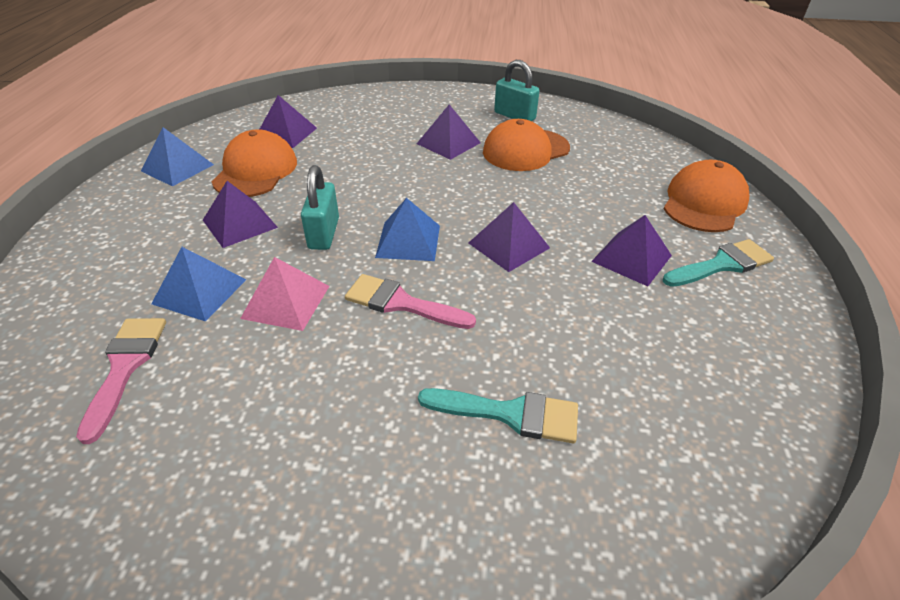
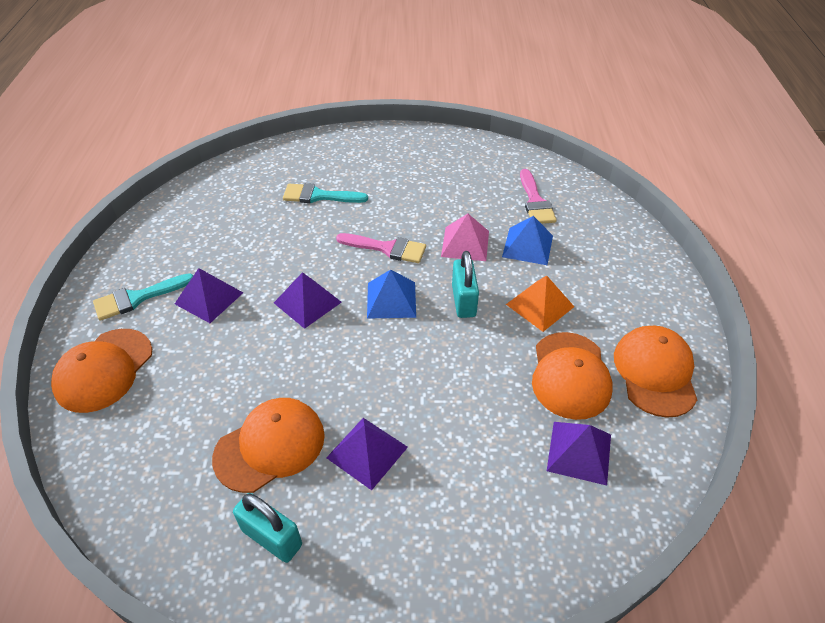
camera: 175 degrees right, 5 degrees up
blue pyramid [141,127,214,187] -> orange cap [614,325,697,418]
purple pyramid [203,181,278,248] -> orange pyramid [506,275,574,332]

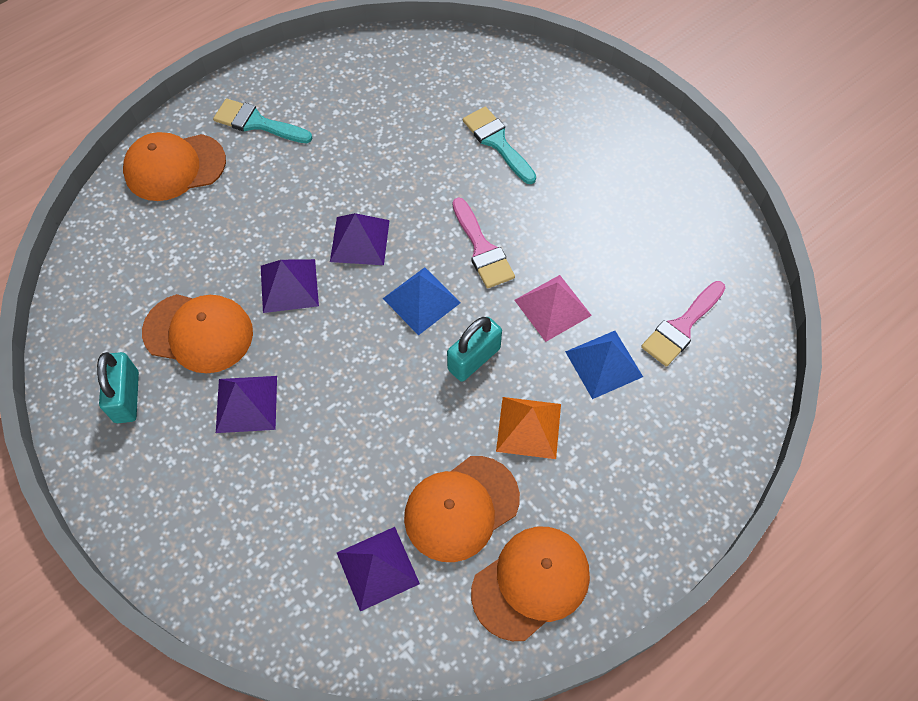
camera: 50 degrees right, 15 degrees up
purple pyramid [175,268,243,323] -> purple pyramid moved to [261,259,319,313]

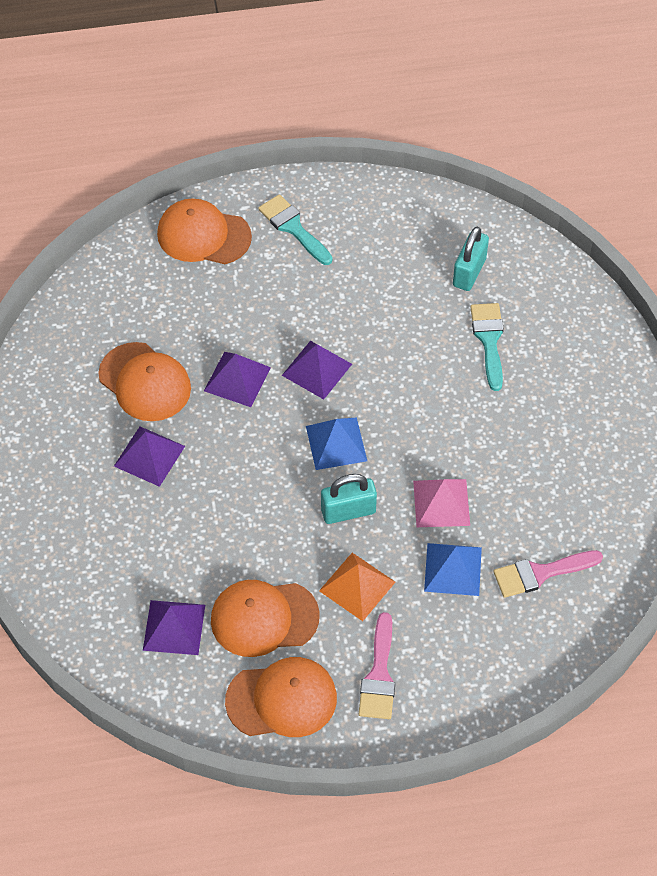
camera: 30 degrees right, 5 degrees down
turquoise padlock [97,352,139,423] -> turquoise padlock moved to [453,227,489,291]
pink brush [453,197,515,289] -> pink brush moved to [359,612,395,719]

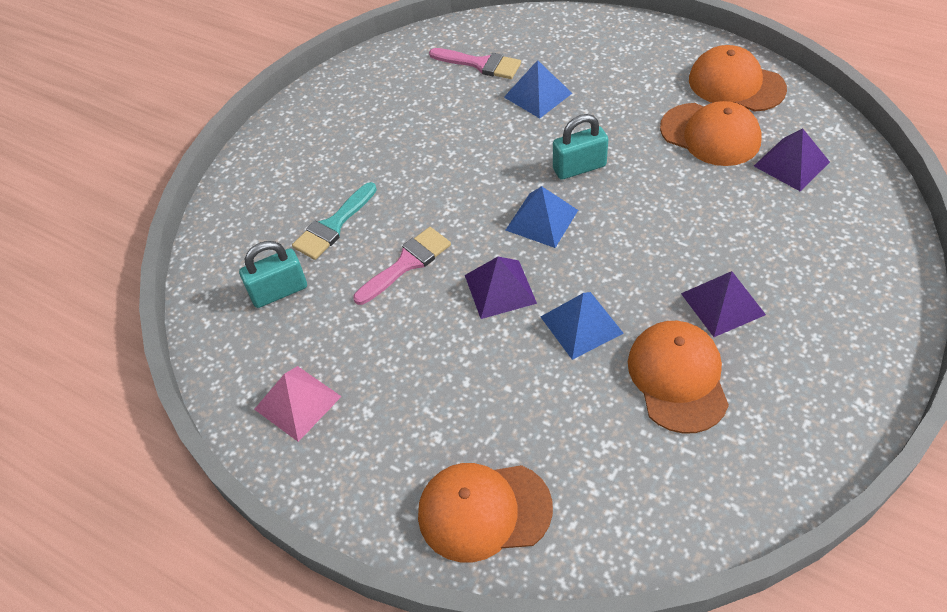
camera: 135 degrees left, 5 degrees down
orange cap [157,199,252,264] -> orange cap turned 120 degrees clockwise [418,463,553,562]
purple pyramid [204,352,271,407] -> blue pyramid [541,292,624,360]
turquoise brush [258,194,333,265] -> none
orange pyramid [319,553,395,621] -> none
turquoise padlock [321,474,377,524] -> turquoise padlock turned 45 degrees counterclockwise [553,114,608,180]
pink brush [359,612,395,719] -> pink brush moved to [353,227,451,305]
pink pyramid [413,479,470,527] -> pink pyramid moved to [254,366,342,442]

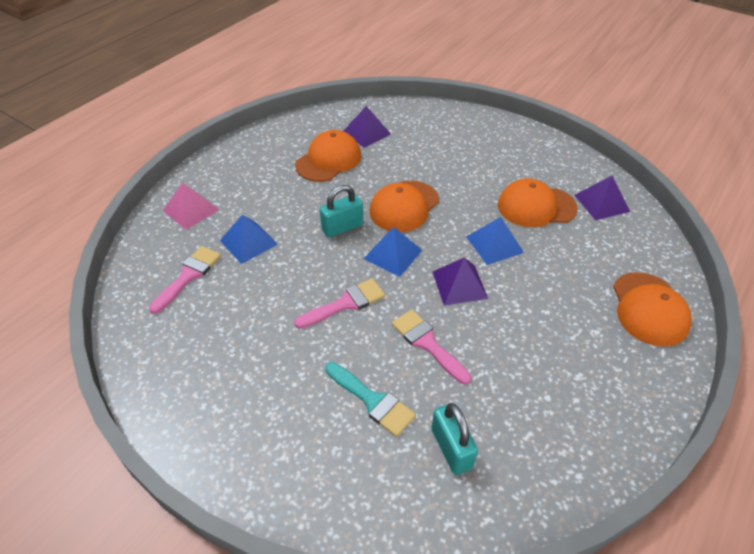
camera: 90 degrees left, 5 degrees down
pink pyramid [254,366,342,442] -> pink pyramid moved to [163,183,220,230]
turquoise padlock [553,114,608,180] -> turquoise padlock turned 75 degrees clockwise [320,185,363,238]
purple pyramid [681,271,766,337] -> purple pyramid moved to [574,176,630,220]
orange cap [689,45,787,112] -> orange cap moved to [370,181,439,232]
none -> pink brush [294,278,385,329]

